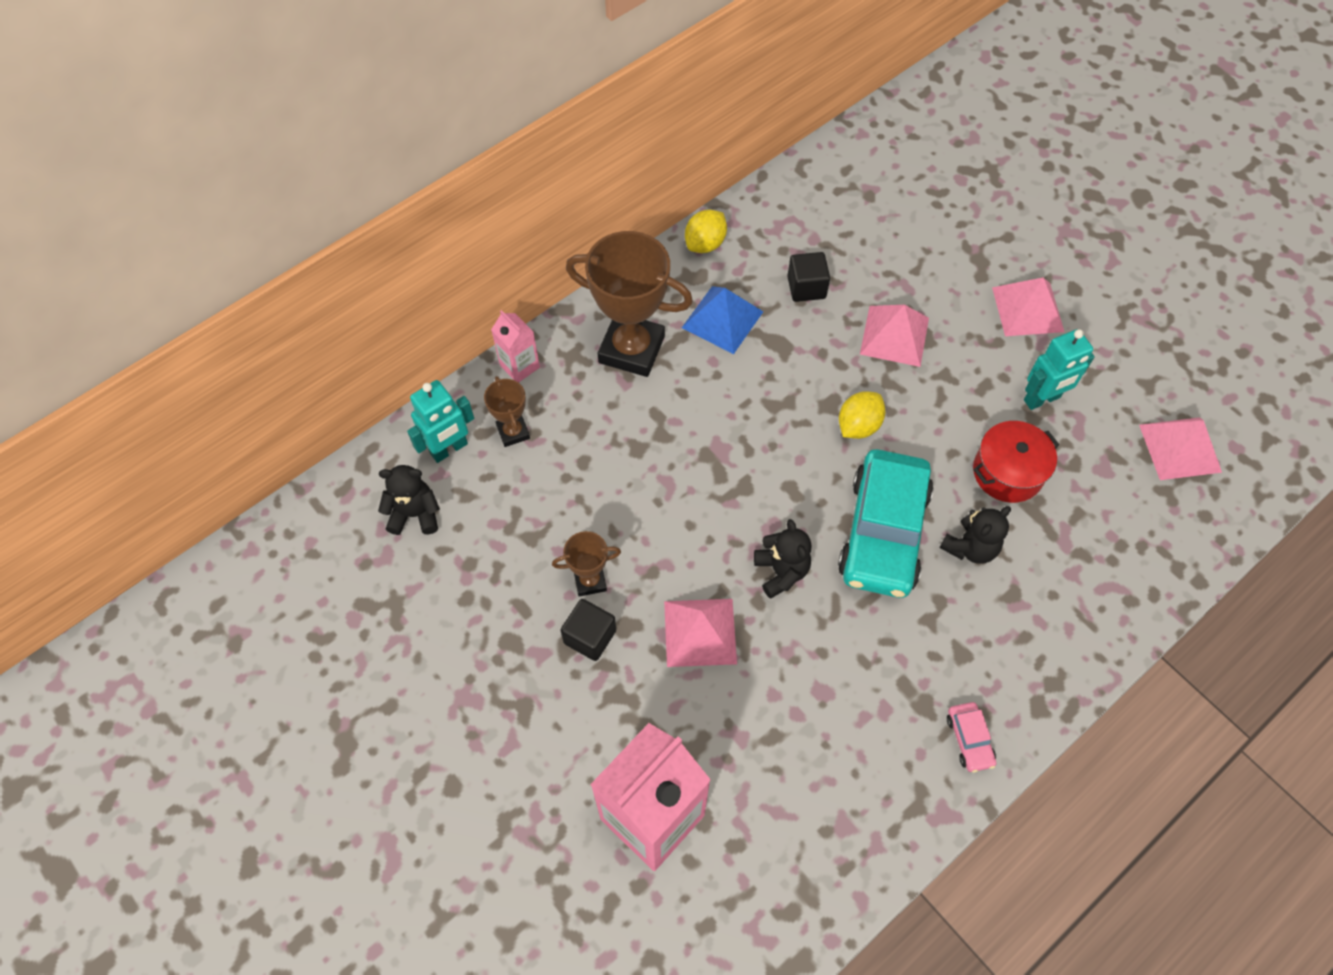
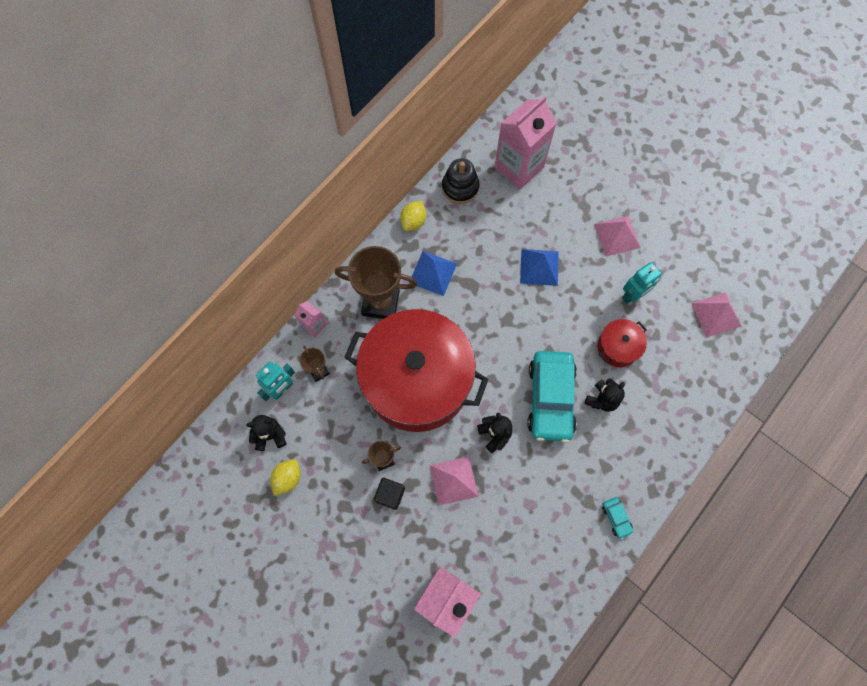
camera: 10 degrees left, 10 degrees up
black cube [787,252,830,302] -> none
yellow lemon [839,391,885,439] -> yellow lemon moved to [270,459,300,496]
pink pyramid [860,305,929,367] -> blue pyramid [520,249,559,286]
pink car [947,702,996,773] -> turquoise car [602,497,633,539]
none -> red pot [344,309,488,432]
none -> black stacking toy [442,158,480,204]
none -> pink carton [494,96,557,189]

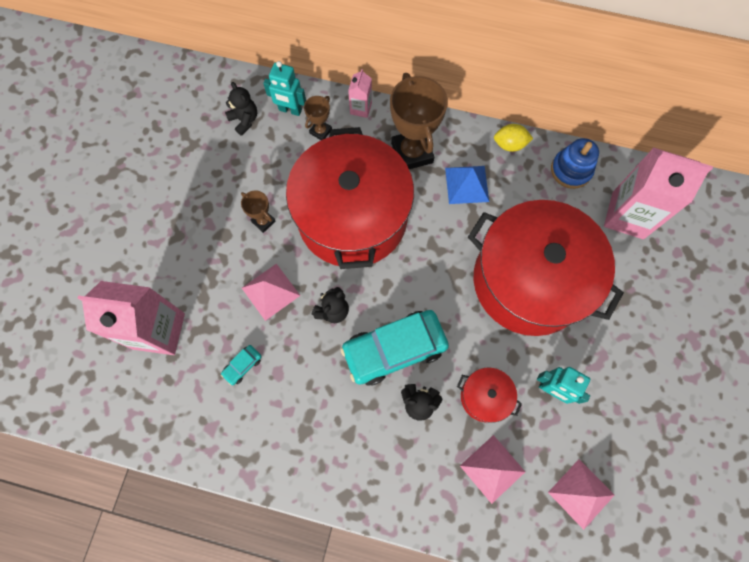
camera: 65 degrees right, 0 degrees up
yellow lemon [270,459,300,496] -> none
black cube [374,478,405,510] -> none
black stacking toy [442,158,480,204] -> blue stacking toy [551,138,599,189]
blue pyramid [520,249,559,286] -> red pot [468,200,624,336]
pink pyramid [594,216,641,257] -> pink pyramid moved to [460,435,525,504]
turquoise car [602,497,633,539] -> turquoise car moved to [221,345,262,385]

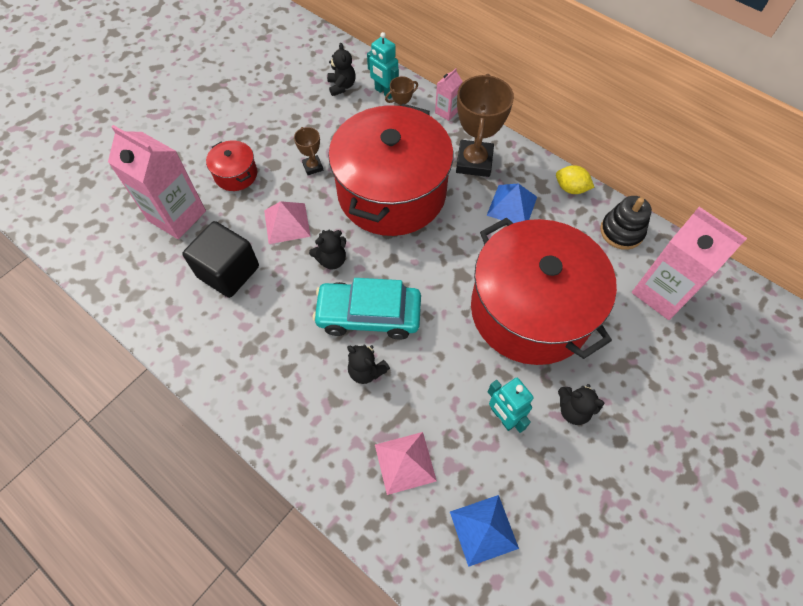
camera: 25 degrees right, 10 degrees down
turquoise car [221,345,262,385] -> black cube [182,221,259,298]
red pot [457,368,522,423] -> red pot moved to [206,141,257,191]
pink pyramid [548,459,615,530] -> blue pyramid [450,495,519,567]
blue stacking toy [551,138,599,189] -> black stacking toy [600,196,652,250]
none -> black teddy bear [558,384,604,425]

